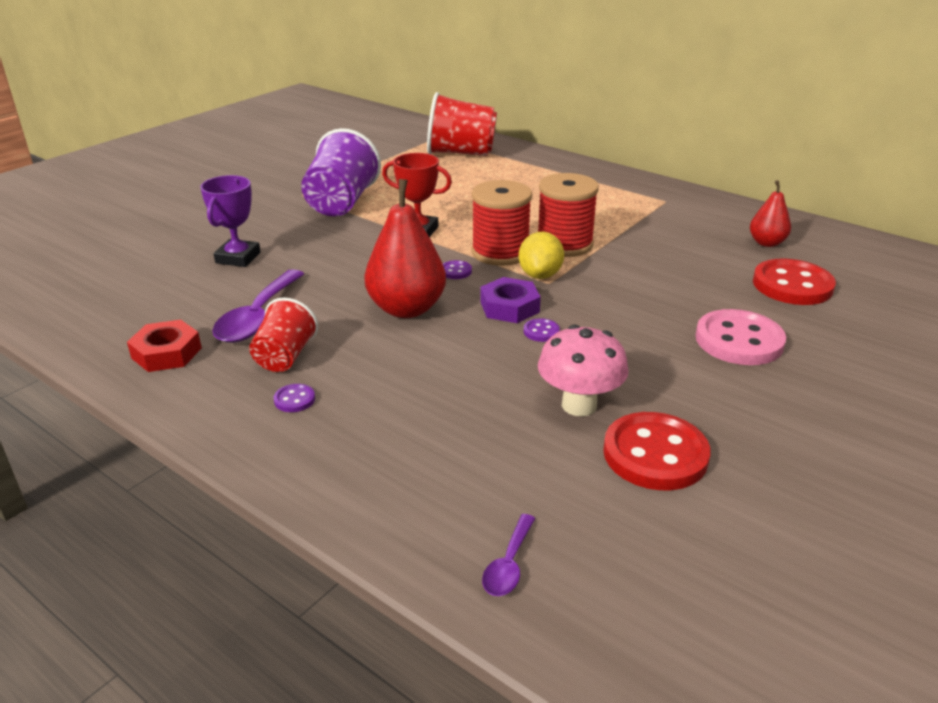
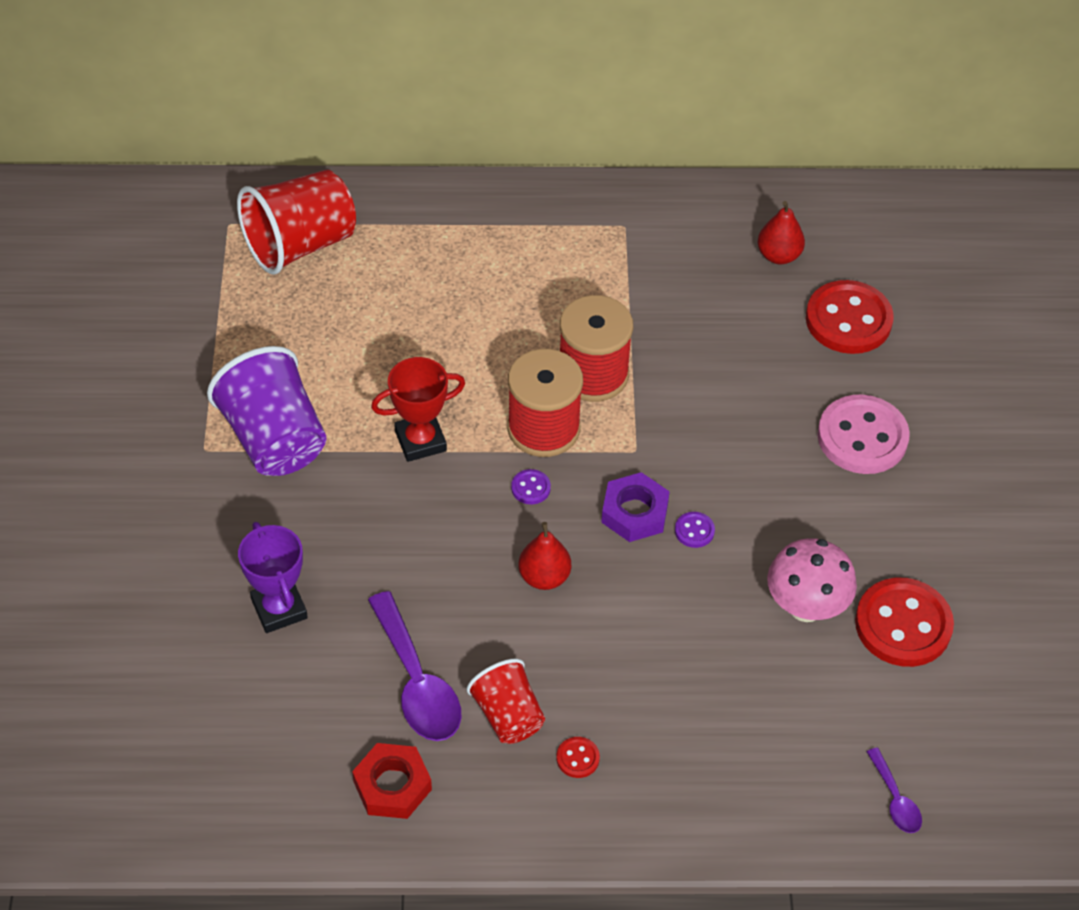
camera: 40 degrees left, 20 degrees up
purple button [274,384,315,412] -> red button [556,737,600,778]
red pear [364,179,446,318] -> red pear [519,522,571,590], size x0.56
yellow lemon [519,232,564,279] -> none

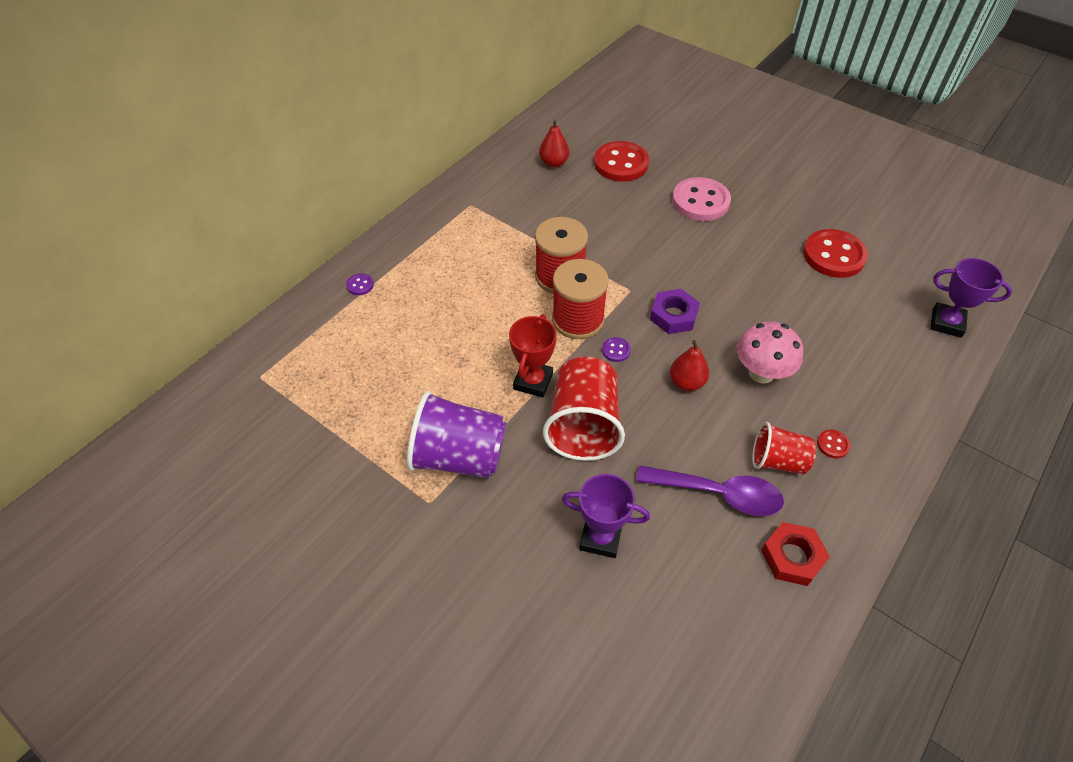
camera: 50 degrees left, 0 degrees up
red cup [237,170,356,275] -> red cup moved to [543,357,625,461]
purple button [675,512,715,548] -> purple button moved to [346,273,374,295]
pink mushroom [767,538,857,622] -> pink mushroom moved to [737,321,803,384]
purple spoon [867,748,922,833] -> purple trophy [930,258,1012,338]

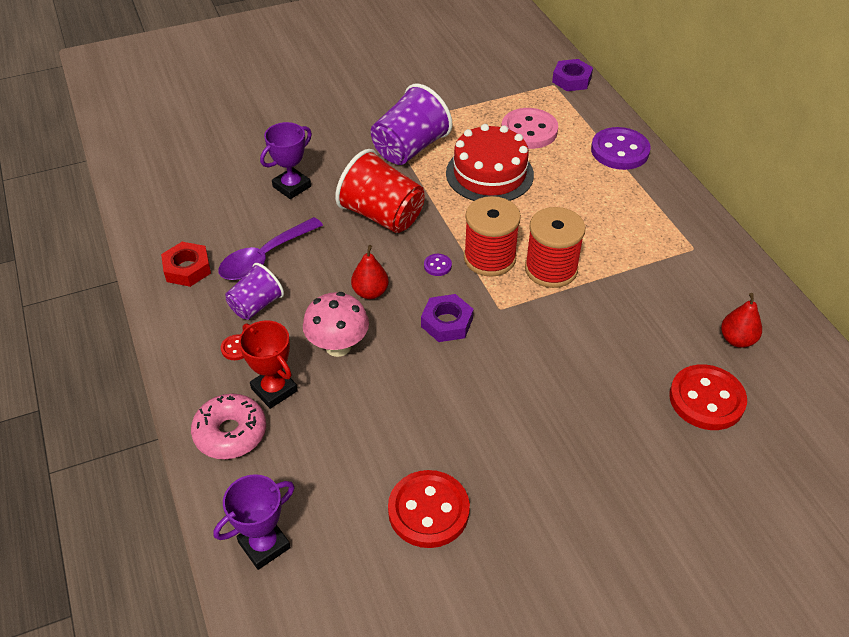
camera: 120 degrees right, 5 degrees down
purple button [346,273,374,295] -> purple button [591,127,651,170], size x2.34
red trophy [509,314,557,397] -> red trophy moved to [239,320,298,409]
pink button [672,177,731,221] -> pink button moved to [501,108,558,149]
red cup [752,422,816,474] -> purple cup [225,263,284,320]
none -> pink donut [191,394,266,459]
none -> red cake [446,124,534,201]
none -> purple nut [552,59,593,91]

